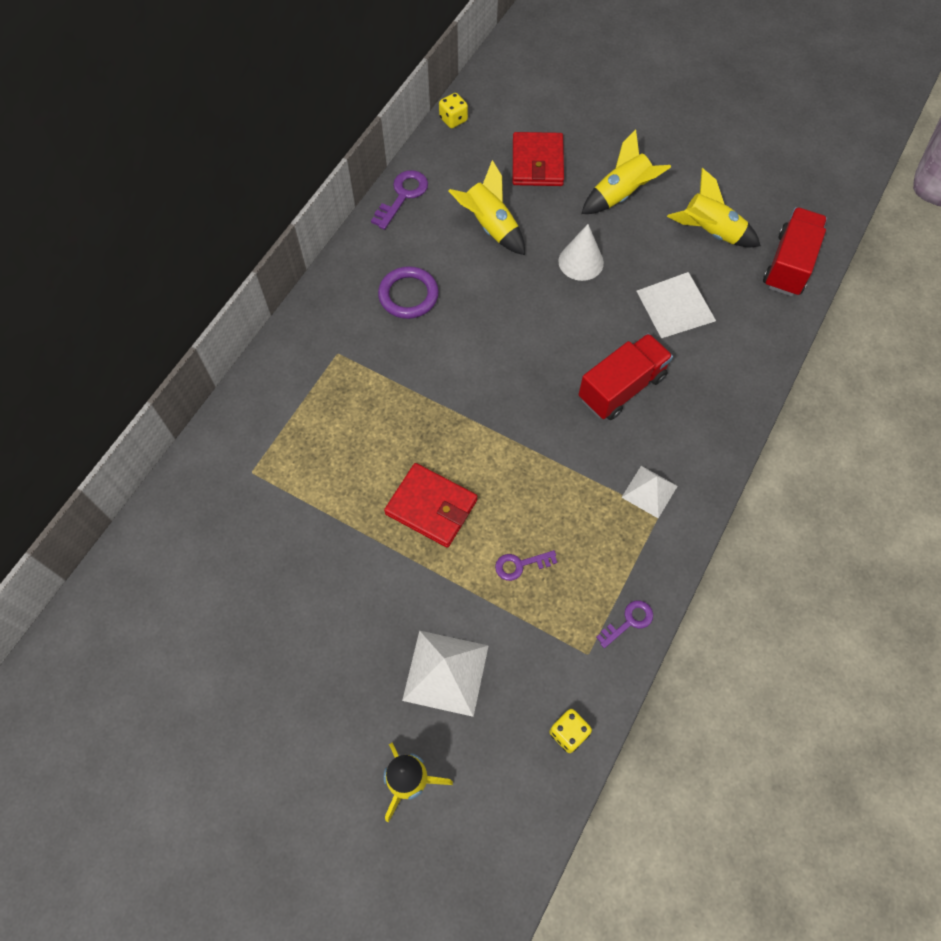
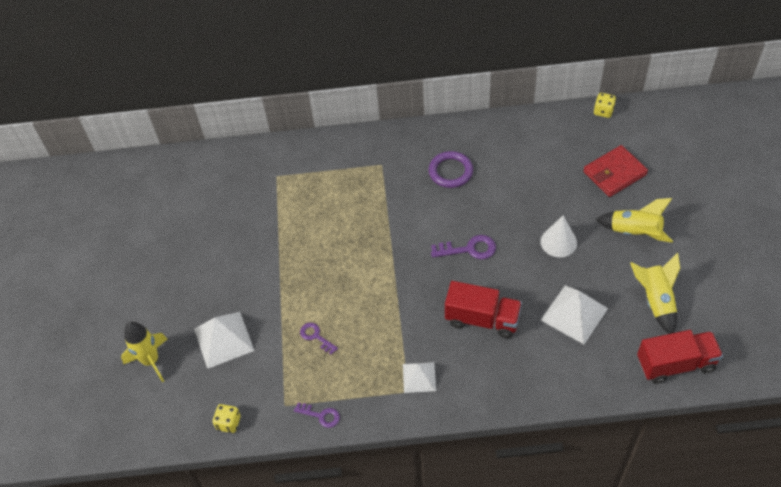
camera: 60 degrees right, 10 degrees down
purple key [371,170,428,230] -> purple key moved to [431,235,496,259]
red wallet [384,463,477,548] -> none
yellow rocket [449,160,525,255] -> none

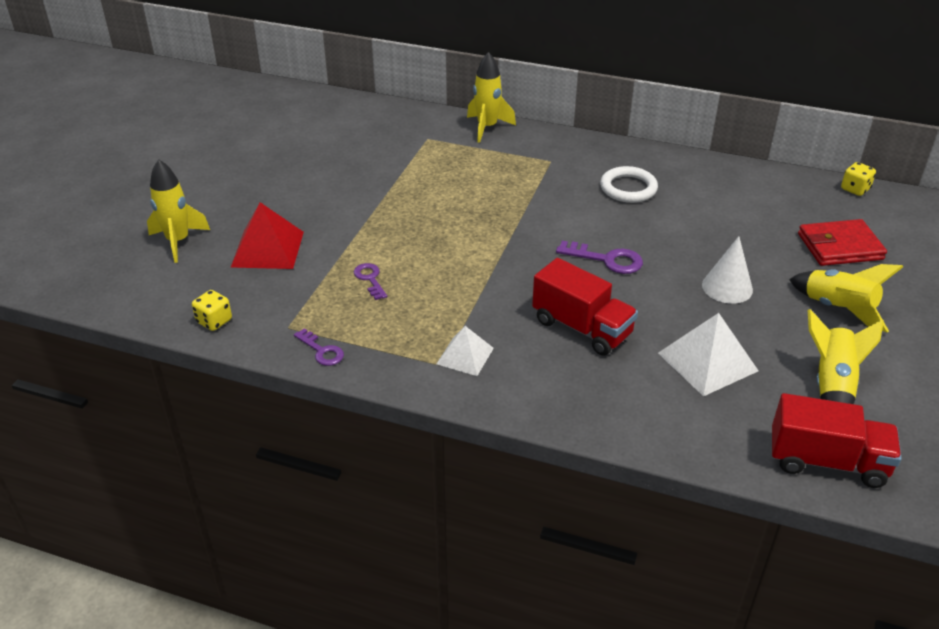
camera: 20 degrees right, 15 degrees down
white pyramid [194,312,254,369] -> red pyramid [231,202,304,269]
purple ring [428,151,473,188] -> white ring [600,166,658,203]
none -> yellow rocket [467,52,516,143]

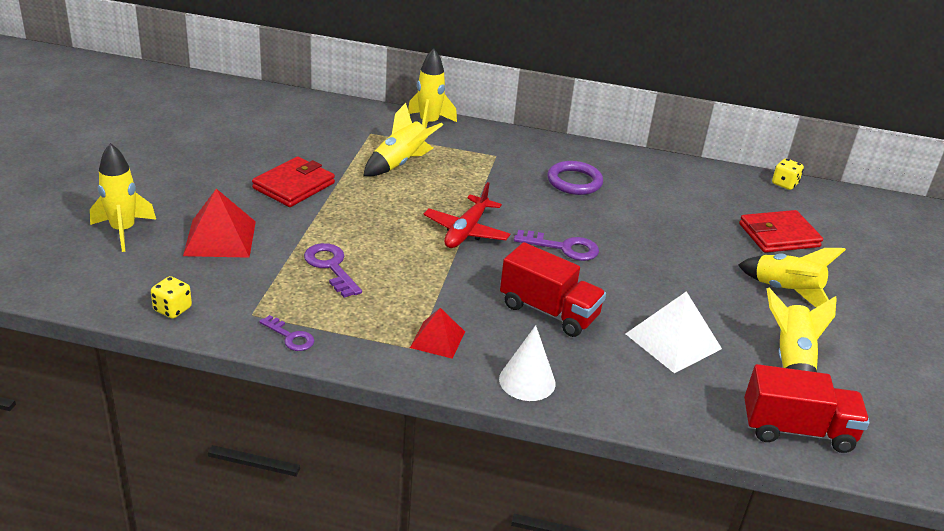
camera: 10 degrees left, 5 degrees down
purple key [354,263,387,300] -> purple key [304,243,362,298], size x1.52
white pyramid [437,326,494,376] -> red pyramid [410,308,465,359]
white ring [600,166,658,203] -> purple ring [547,161,603,195]
white cone [702,236,753,304] -> white cone moved to [499,325,556,401]
none -> red wallet [252,156,335,207]
none -> yellow rocket [363,103,443,176]
none -> red plane [424,182,510,248]

